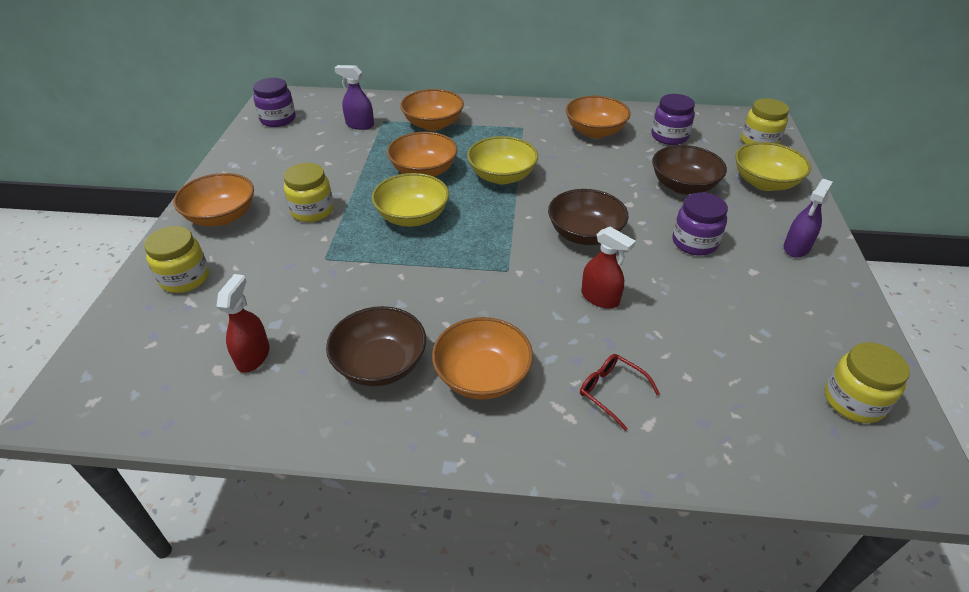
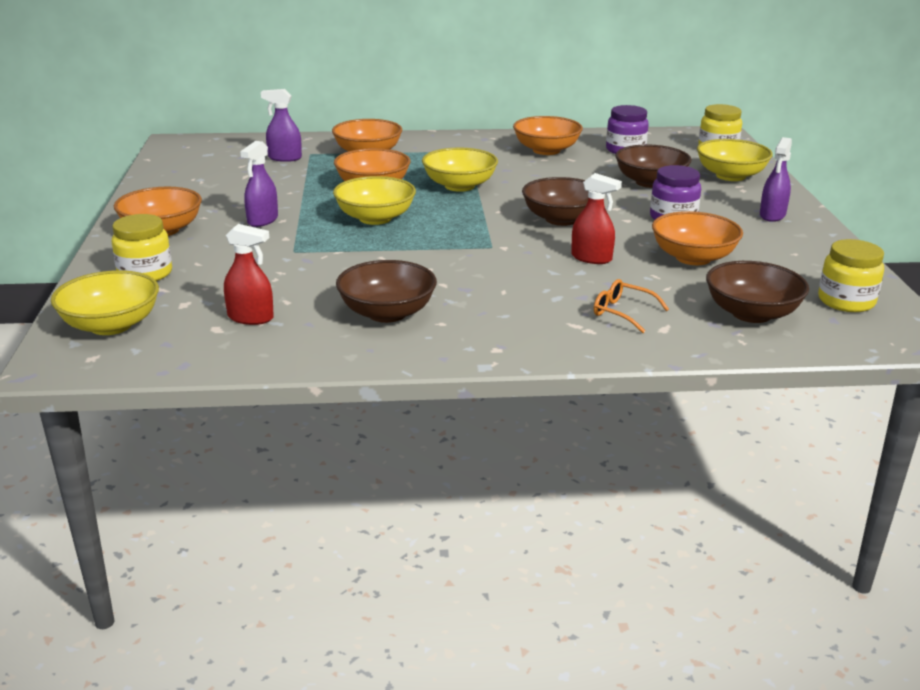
camera: 10 degrees left, 15 degrees down
red spray bottle [216,274,270,373] -> red spray bottle turned 105 degrees clockwise [224,224,274,325]
purple jar [253,78,296,127] -> none
yellow jar [284,163,334,222] -> purple spray bottle [240,141,278,227]
orange bowl [432,317,533,400] -> orange bowl moved to [652,211,743,265]
red glasses [580,354,660,431] -> orange glasses [594,279,669,333]
none -> yellow bowl [51,270,159,335]
none -> brown bowl [706,261,809,323]

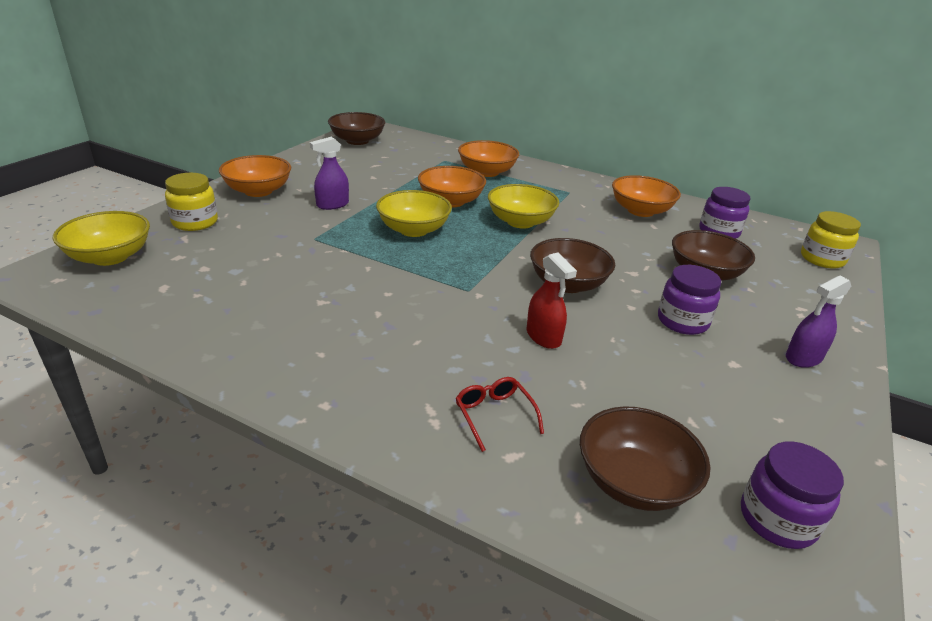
camera: 30 degrees right, 5 degrees up
red spray bottle [224,224,274,325] -> none
purple spray bottle [261,89,302,162] -> none
brown bowl [336,260,437,323] -> brown bowl moved to [328,112,385,145]
orange glasses [594,279,669,333] -> red glasses [455,377,544,452]
orange bowl [652,211,743,265] -> none
yellow bowl [697,139,773,181] -> none
yellow jar [818,239,884,312] -> purple jar [741,441,844,549]

